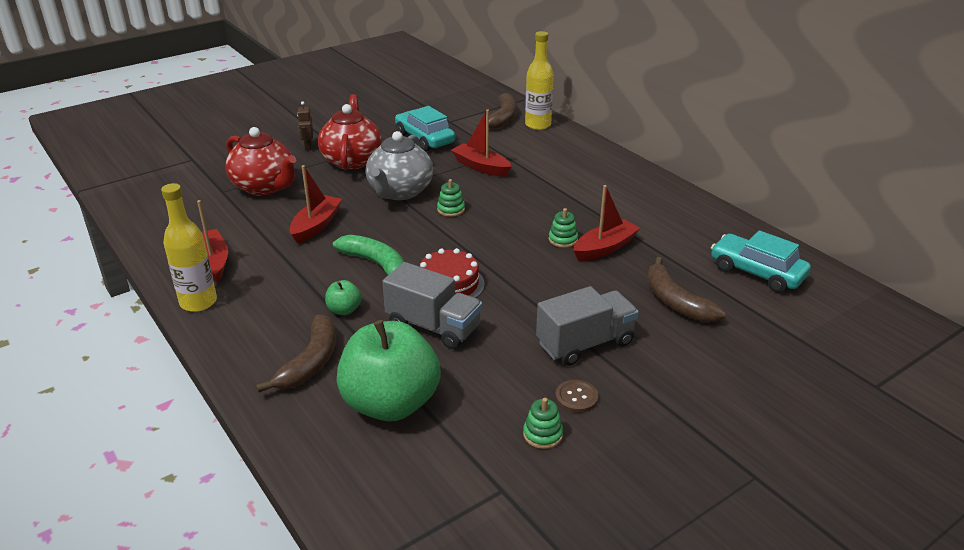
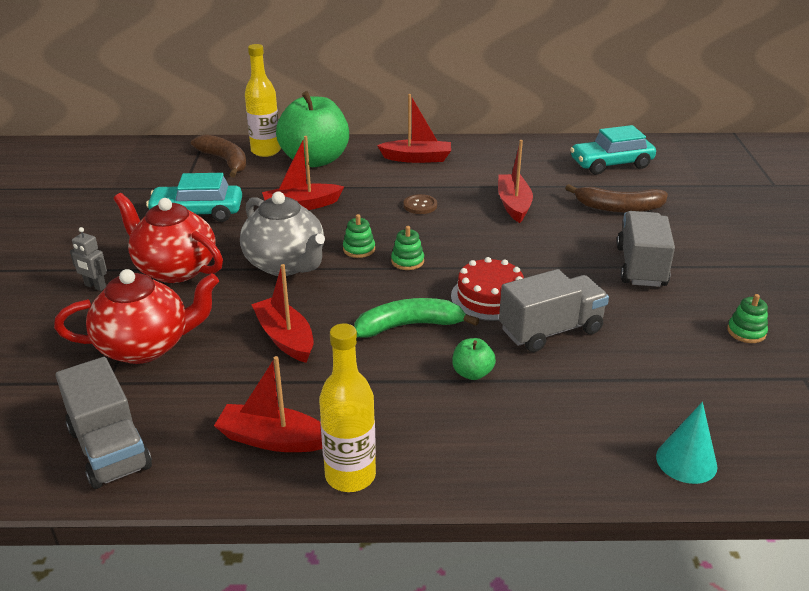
camera: 55 degrees left, 0 degrees up
brown banana [256,314,336,393] -> none
brown robot [297,101,313,150] -> grey robot [70,227,107,291]
green apple [337,320,441,421] -> green apple moved to [276,91,349,167]
green stacking toy [549,208,578,248] -> green stacking toy moved to [391,226,424,270]
brown button [555,380,599,413] -> brown button moved to [404,194,437,214]
none -> grey truck [56,357,152,489]
none -> red boat [377,94,451,163]
none -> turquoise cone [656,402,717,484]

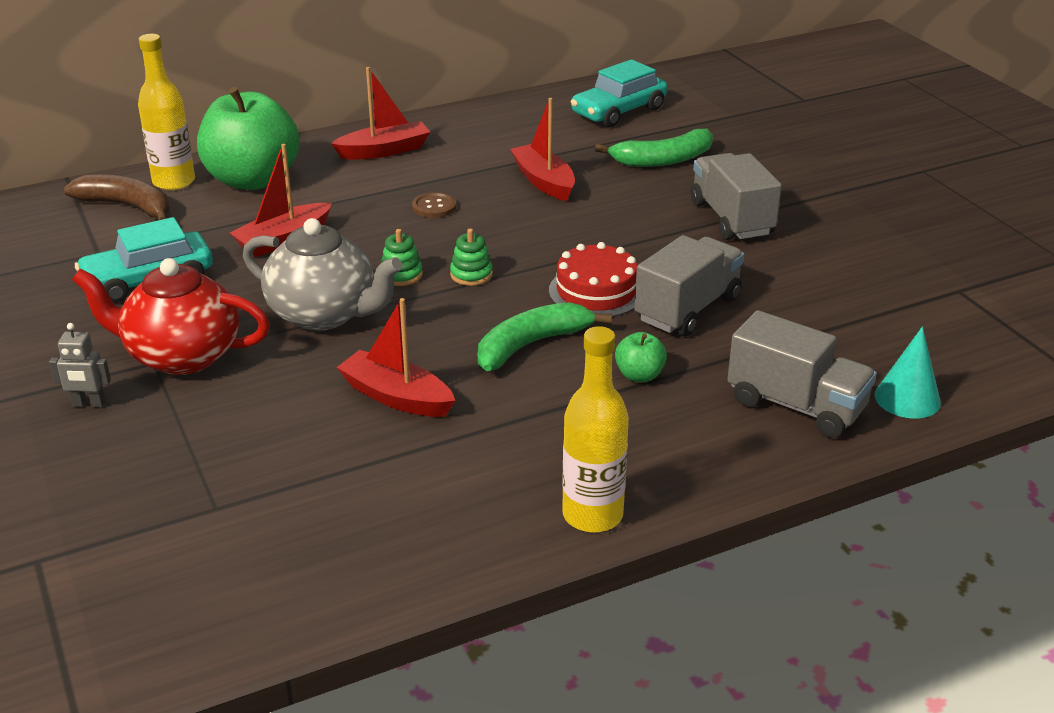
camera: 25 degrees left, 0 degrees up
red teapot [54,269,219,364] -> none
grey truck [56,357,152,489] -> grey truck moved to [727,310,877,438]
red boat [214,356,322,452] -> none
brown banana [565,184,668,213] -> green banana [595,129,713,167]
green stacking toy [727,294,768,343] -> none

